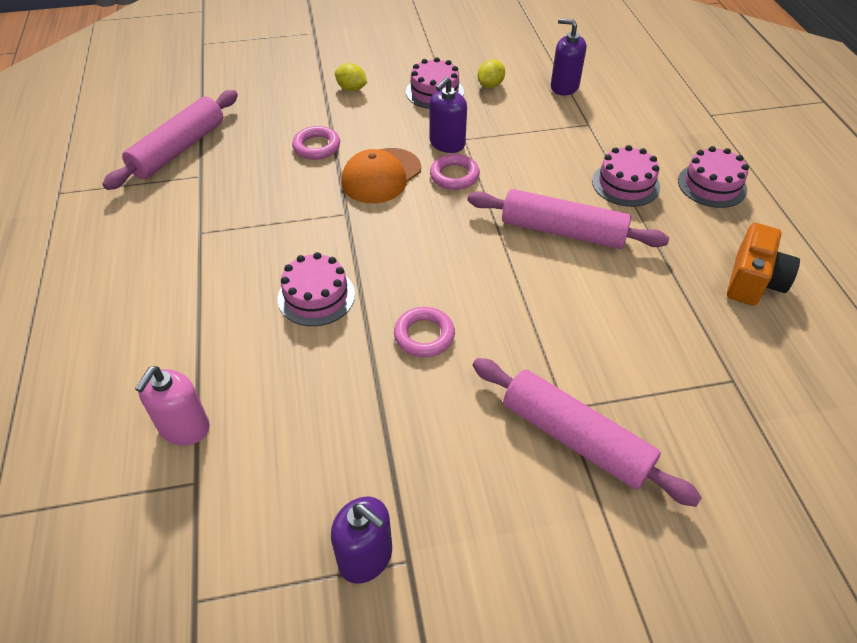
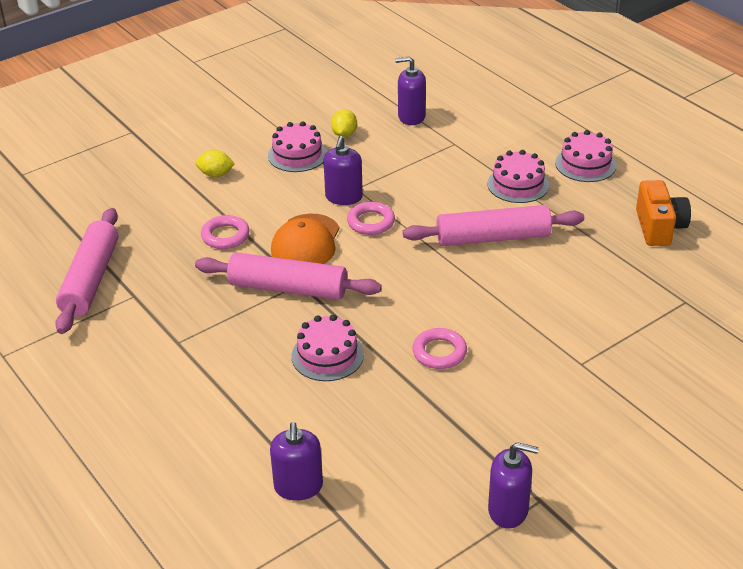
camera: 25 degrees left, 10 degrees down
pink soap dispenser [135,366,210,446] -> purple soap dispenser [270,422,323,501]
pink rolling pin [473,358,702,507] -> pink rolling pin moved to [195,253,382,300]

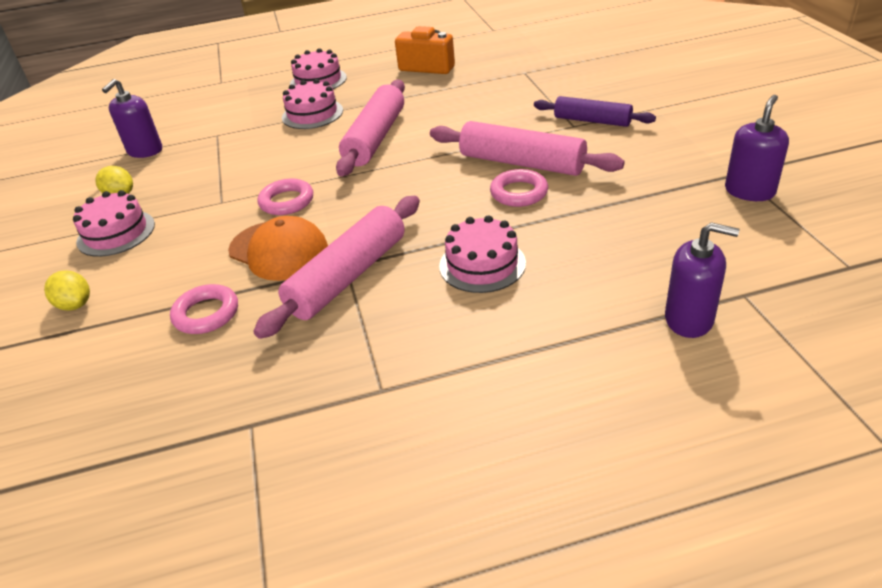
camera: 65 degrees left, 0 degrees up
pink rolling pin [55,208,118,334] -> pink rolling pin moved to [430,121,624,176]
yellow lemon [196,150,235,177] -> yellow lemon turned 75 degrees counterclockwise [44,270,90,311]
purple soap dispenser [323,136,363,205] -> none
none -> purple rolling pin [534,96,656,127]

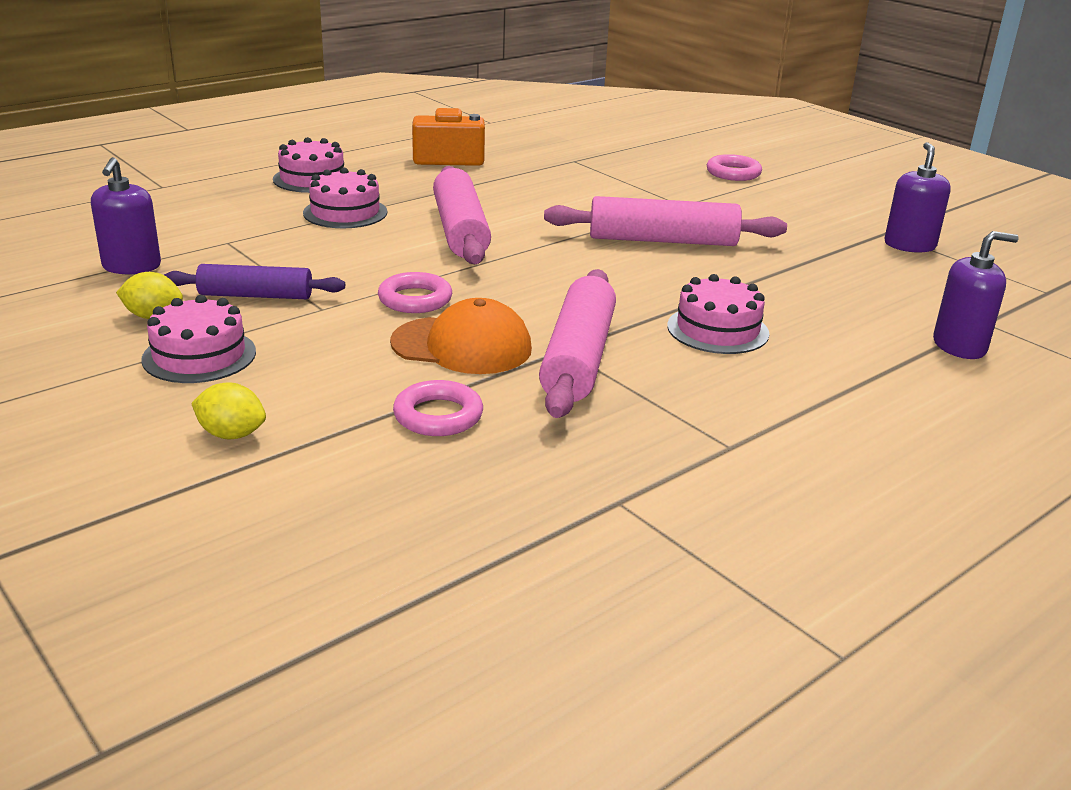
camera: 30 degrees left, 10 degrees down
pink ring [490,169,548,207] -> pink ring moved to [707,154,762,181]
purple rolling pin [534,96,656,127] -> purple rolling pin moved to [164,264,345,299]

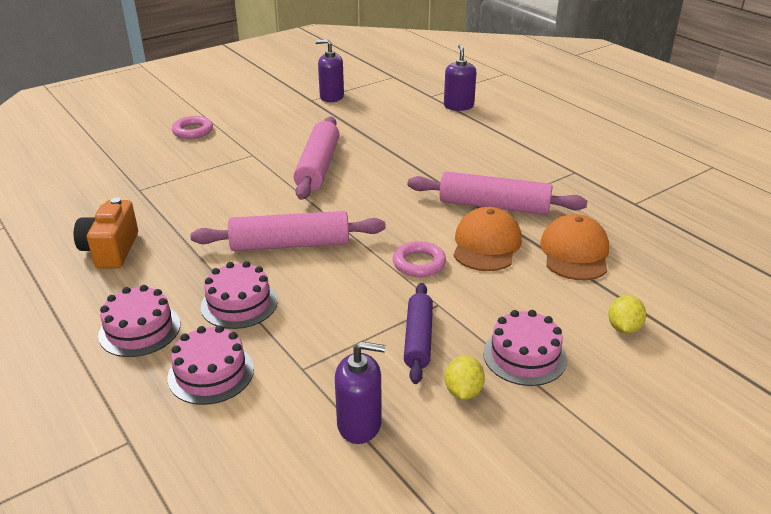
camera: 85 degrees left, 5 degrees up
pink ring [393,380,483,436] -> orange cap [540,214,609,280]
pink cake [667,274,769,354] -> pink cake moved to [168,325,254,405]

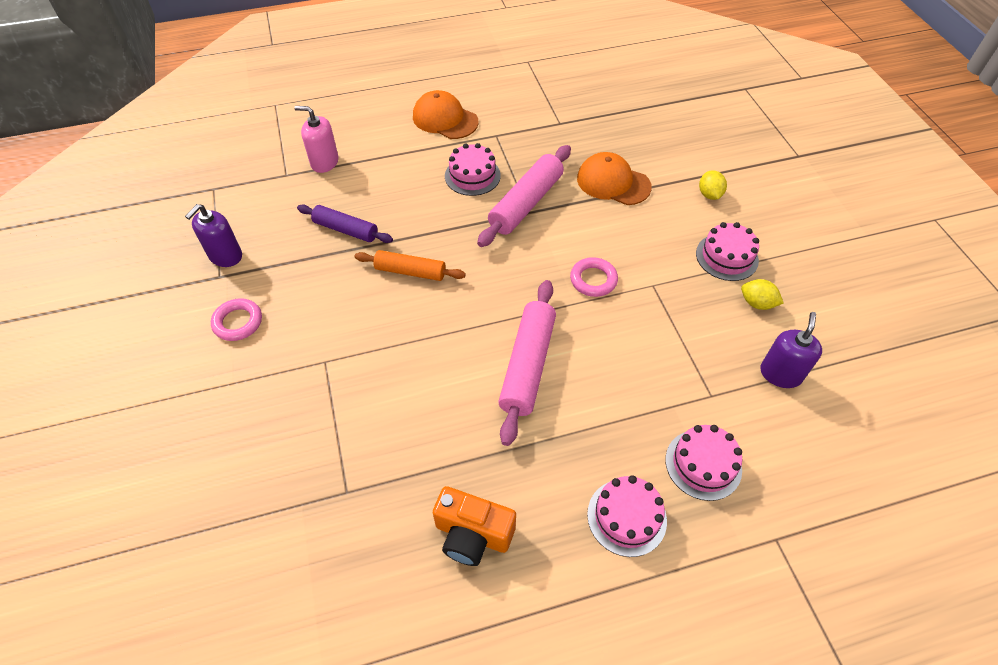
camera: 70 degrees left, 20 degrees up
pink ring [172,116,213,139] -> pink ring moved to [211,298,262,341]
pink cake [201,261,278,329] -> pink cake moved to [445,143,501,196]
pink rolling pin [294,116,340,200] -> none
purple rolling pin [404,283,433,384] -> purple rolling pin moved to [297,204,393,243]
purple soap dispenser [444,44,476,111] -> pink soap dispenser [295,106,339,173]
orange cap [453,207,522,271] -> orange cap moved to [413,90,479,139]
yellow lemon [608,295,646,334] -> yellow lemon turned 45 degrees clockwise [699,170,727,200]
none -> orange rolling pin [355,250,466,281]

